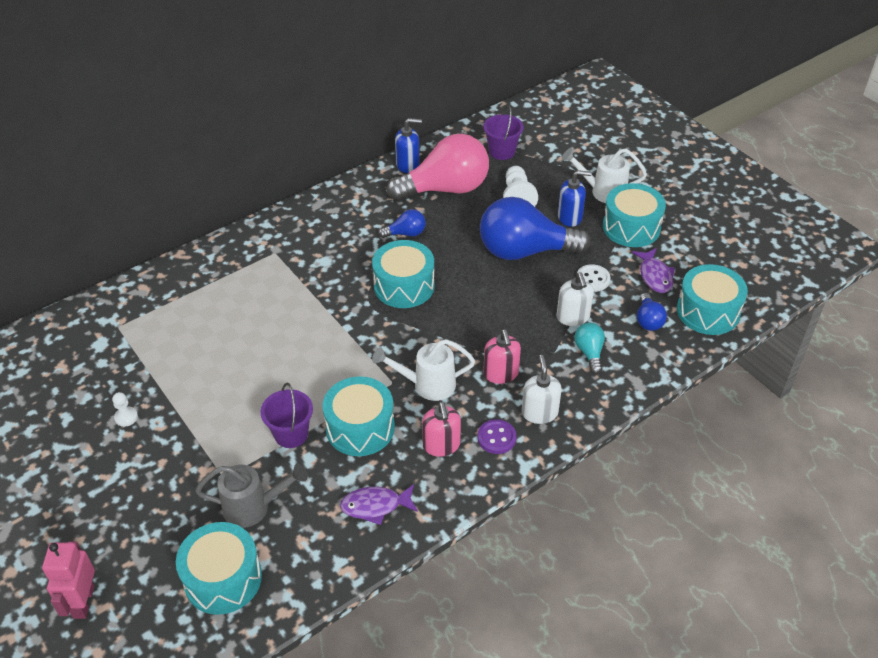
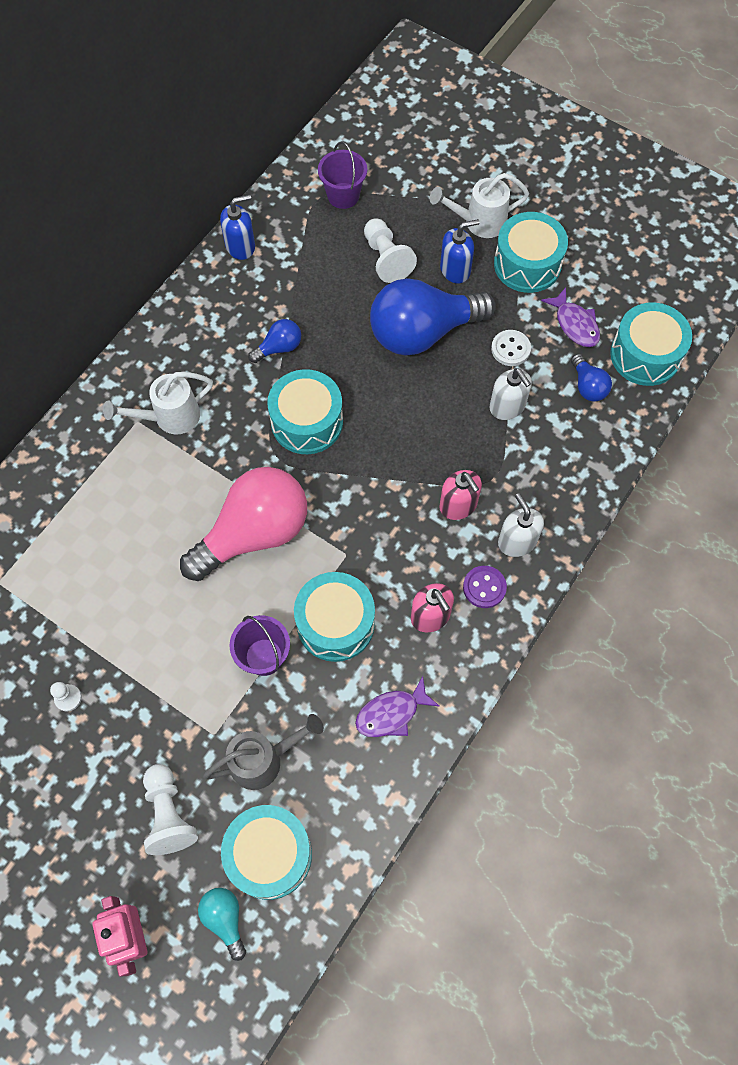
camera: 20 degrees left, 20 degrees up
white watering can [372,339,475,401] -> white watering can moved to [103,372,213,435]
pink light bulb [387,134,489,201] -> pink light bulb moved to [180,467,307,581]
turquoise light bulb [574,323,605,374] -> turquoise light bulb moved to [198,888,246,961]
none -> white pawn [143,764,198,855]

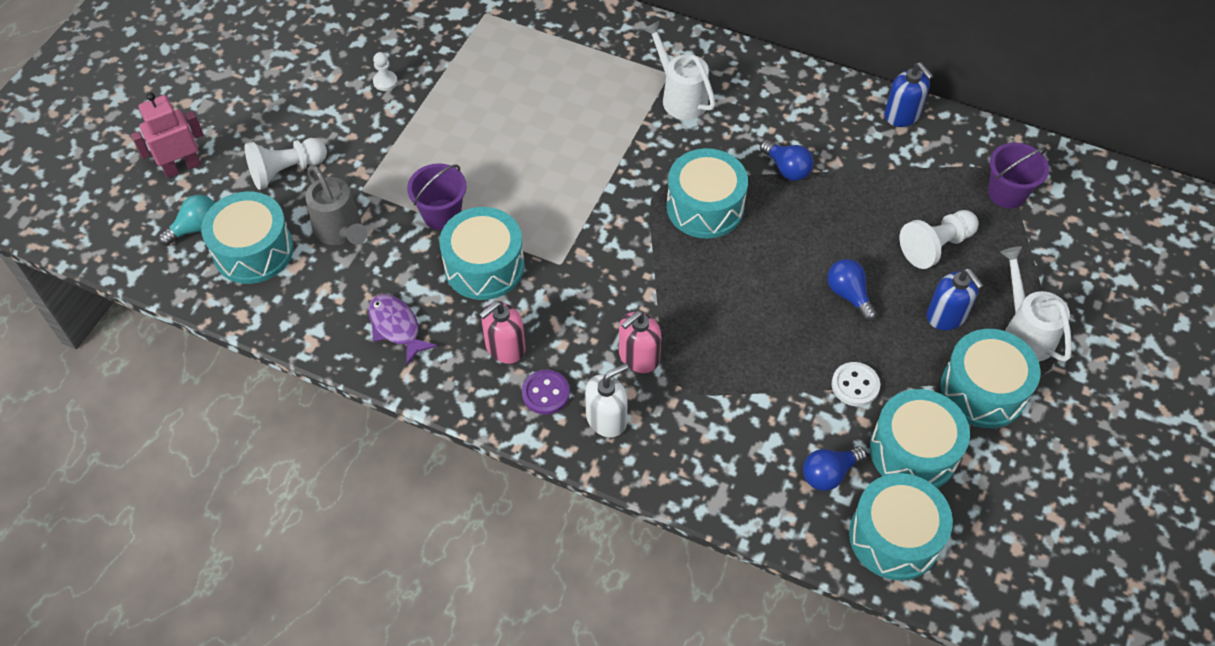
camera: 80 degrees right, 10 degrees down
pink light bulb [180,467,307,581] -> none
blue light bulb [370,278,496,356] -> blue light bulb [827,259,877,321], size x0.44
white soap dispenser [490,368,532,420] -> none
purple fish [541,287,600,347] -> turquoise drum [870,389,970,488]

